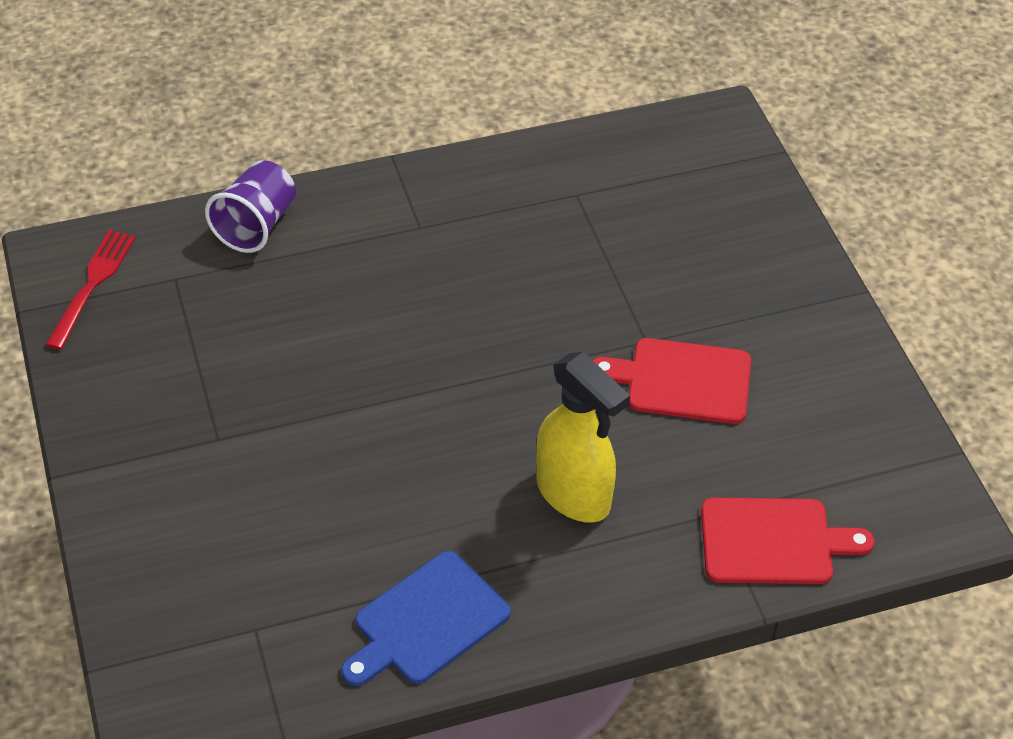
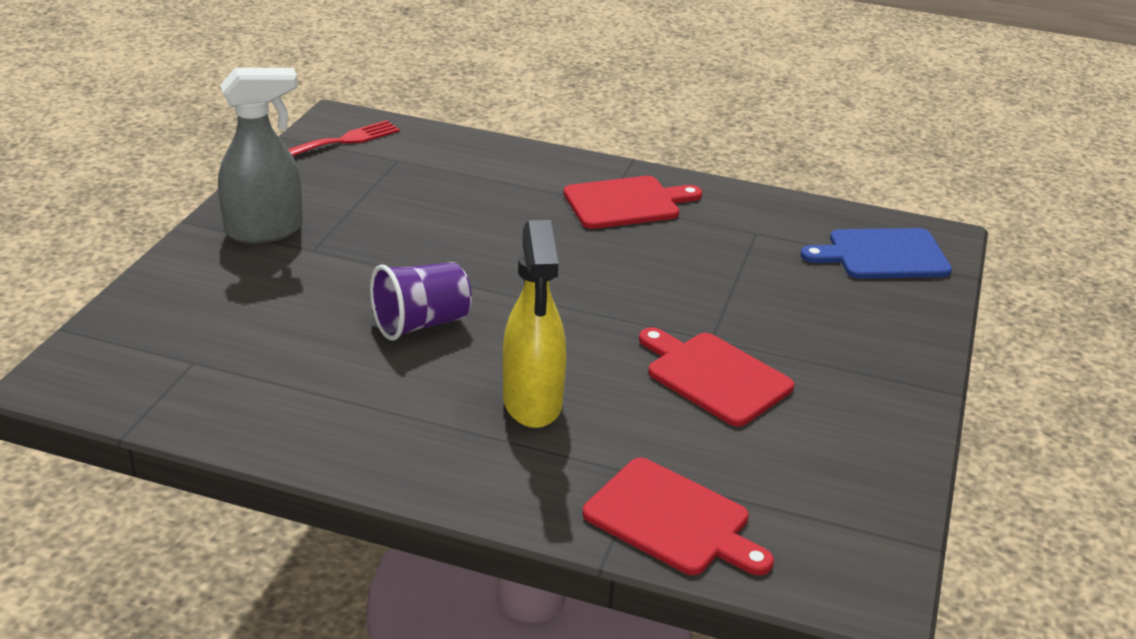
camera: 35 degrees right, 15 degrees down
purple cup [205,160,296,253] -> purple cup moved to [370,262,472,341]
blue cutting board [341,551,511,686] -> blue cutting board moved to [801,228,952,279]
none -> grey spray bottle [218,68,303,243]
none -> red cutting board [563,176,702,229]

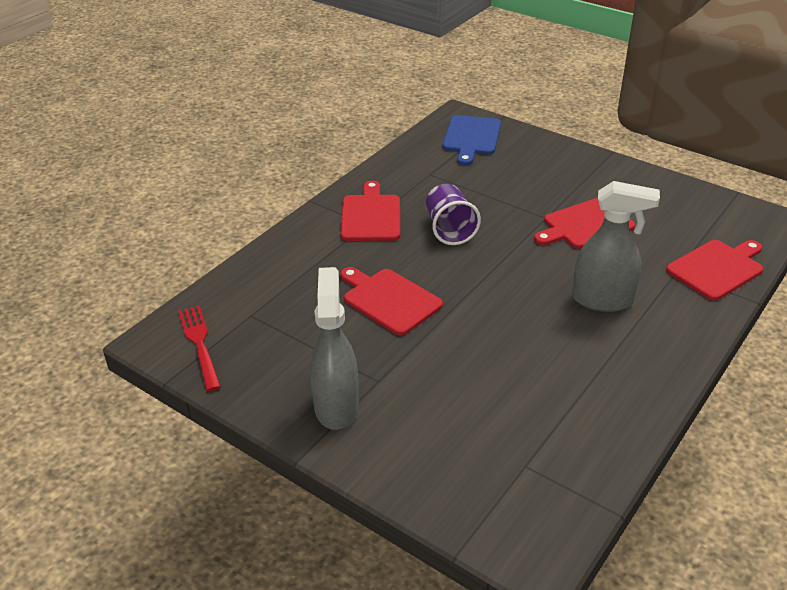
camera: 70 degrees left, 5 degrees up
purple cup [370,262,472,341] -> purple cup moved to [426,184,481,245]
yellow spray bottle [503,220,566,428] -> grey spray bottle [572,181,660,312]
none -> red cutting board [340,267,443,335]

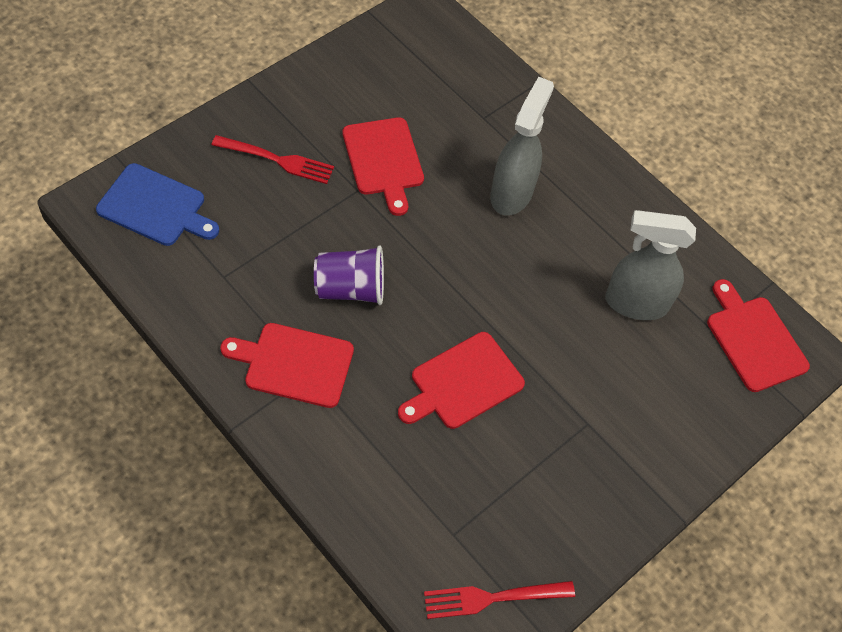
camera: 85 degrees left, 20 degrees up
grey spray bottle [310,267,359,430] -> grey spray bottle moved to [605,210,696,320]
red cutting board [666,240,763,301] -> red cutting board moved to [707,279,810,392]
none -> red fork [212,135,334,184]

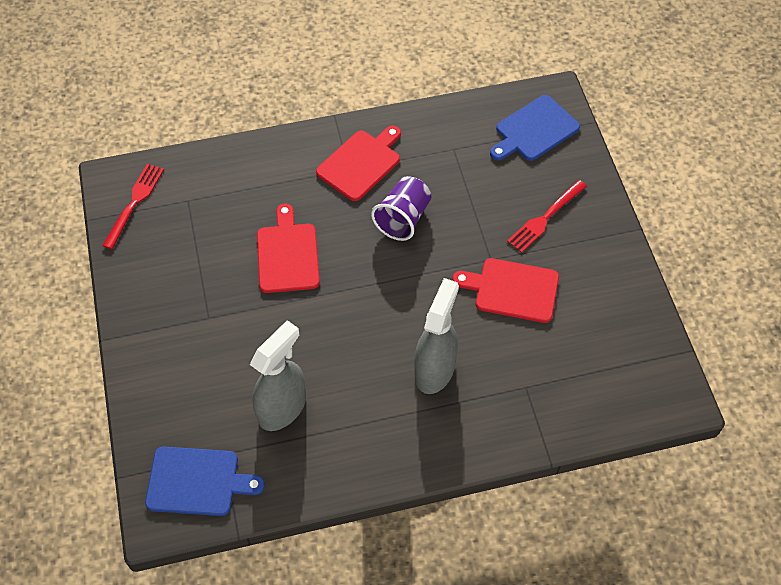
camera: 125 degrees right, 0 degrees up
grey spray bottle [490,77,554,216] -> grey spray bottle turned 120 degrees counterclockwise [414,278,459,394]
red cutting board [707,279,810,392] -> blue cutting board [145,447,265,516]

